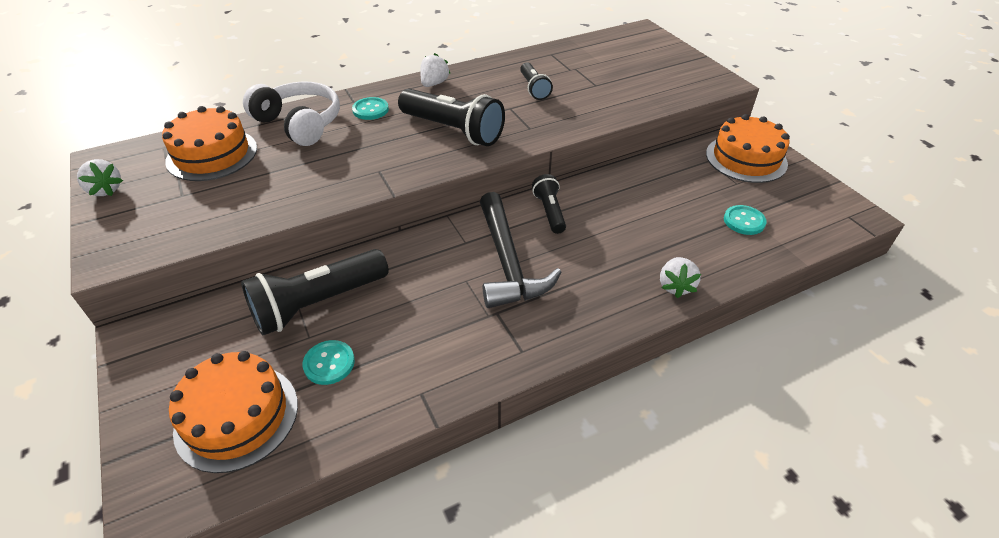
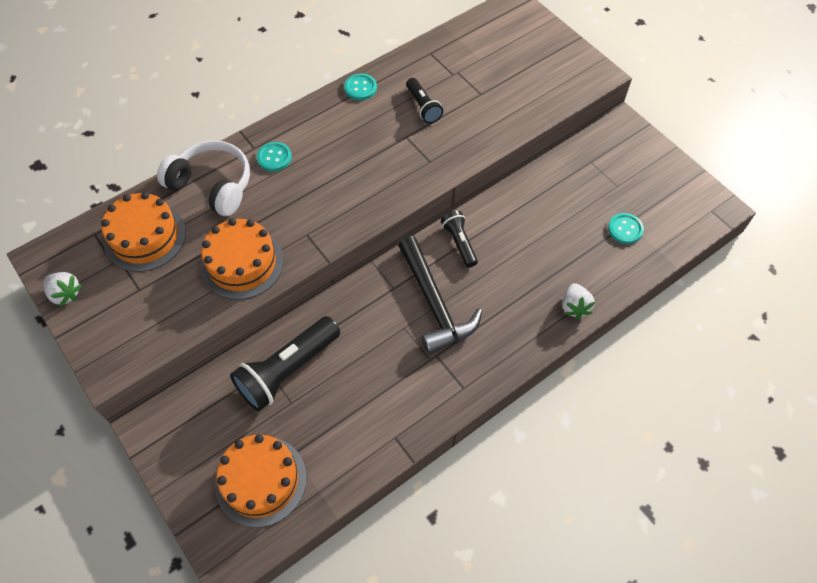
camera: 10 degrees left, 15 degrees up
turquoise button [303,340,355,385] -> turquoise button moved to [344,74,377,100]
black flashlight [398,89,505,146] -> none
white strawberry [420,53,451,87] -> none
orange cake [706,114,790,183] -> orange cake moved to [201,218,284,300]

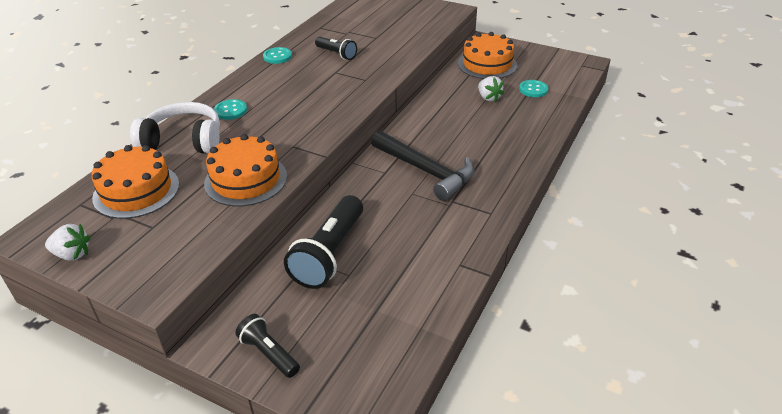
camera: 25 degrees left, 20 degrees down
orange cake [215,434,307,527] -> orange cake moved to [458,32,517,79]
black flashlight [441,211,478,268] -> black flashlight moved to [235,314,300,378]
white strawberry [562,283,595,319] -> white strawberry moved to [478,76,504,102]

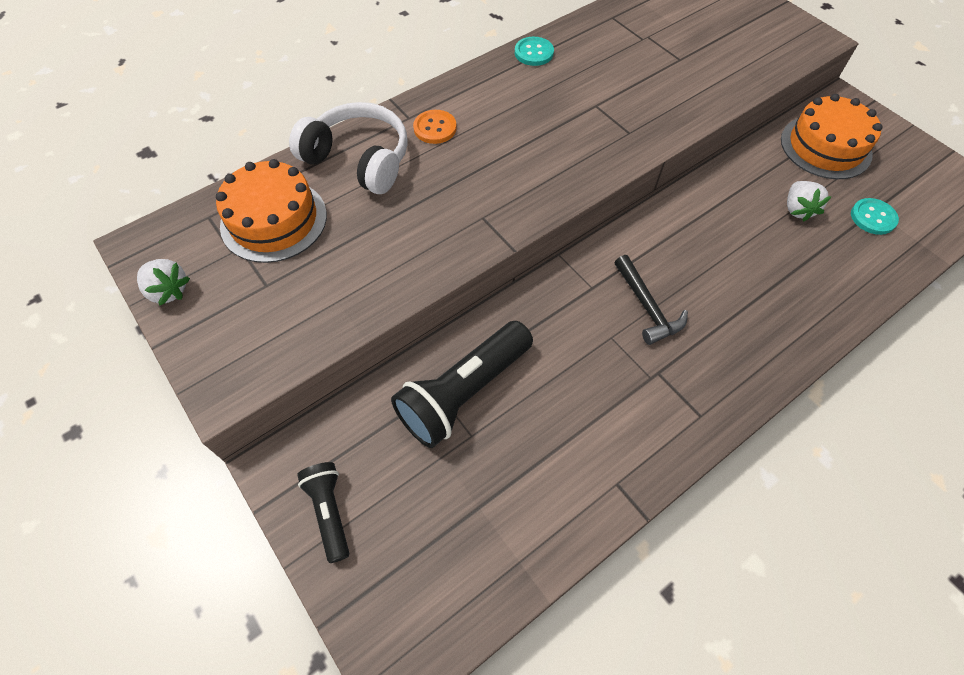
camera: 25 degrees right, 20 degrees up
orange cake [204,134,287,206] -> none
turquoise button [214,99,247,120] -> orange button [413,110,457,144]
black flashlight [315,37,357,60] -> none
black hammer [371,131,474,201] -> black hammer [614,255,688,345], size x0.61

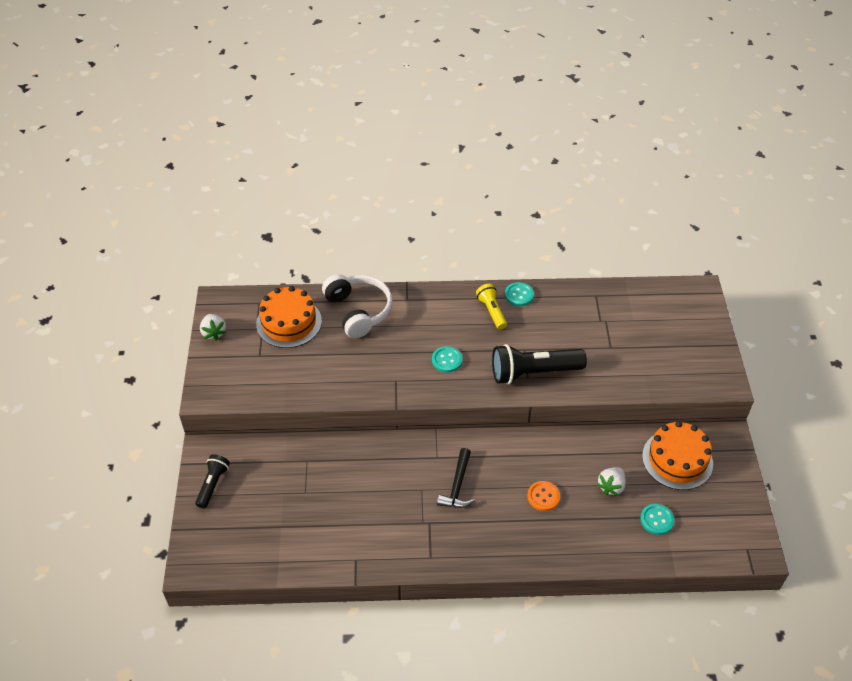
camera: 35 degrees right, 10 degrees down
black flashlight [391,321,533,448] -> black flashlight moved to [492,344,587,384]
orange button [413,110,457,144] -> orange button moved to [527,481,560,511]
none -> turquoise button [432,346,462,372]
none -> yellow flashlight [476,284,507,330]

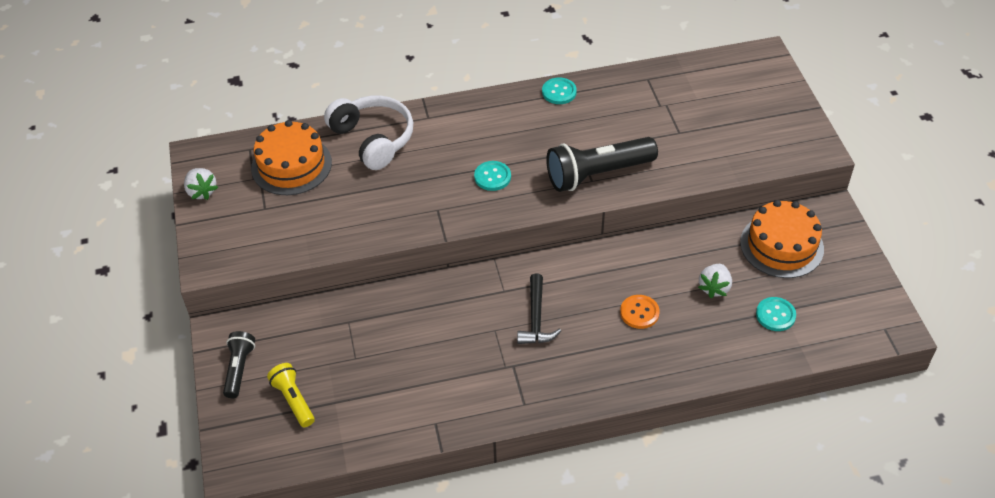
camera: 10 degrees left, 0 degrees up
yellow flashlight [476,284,507,330] -> yellow flashlight moved to [267,363,315,427]

